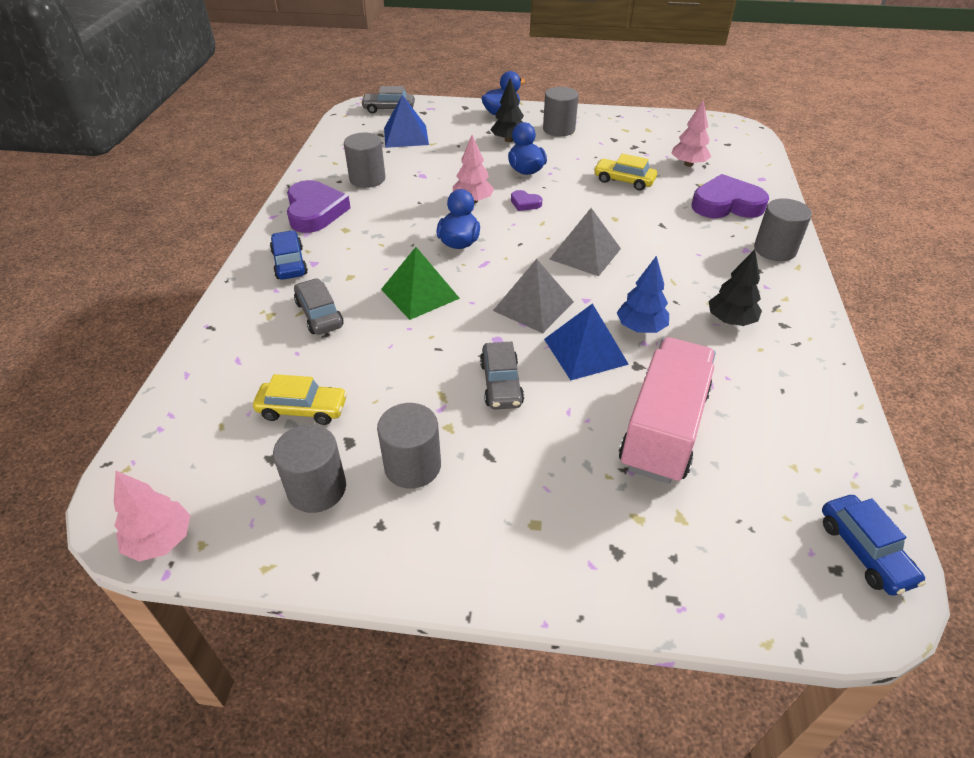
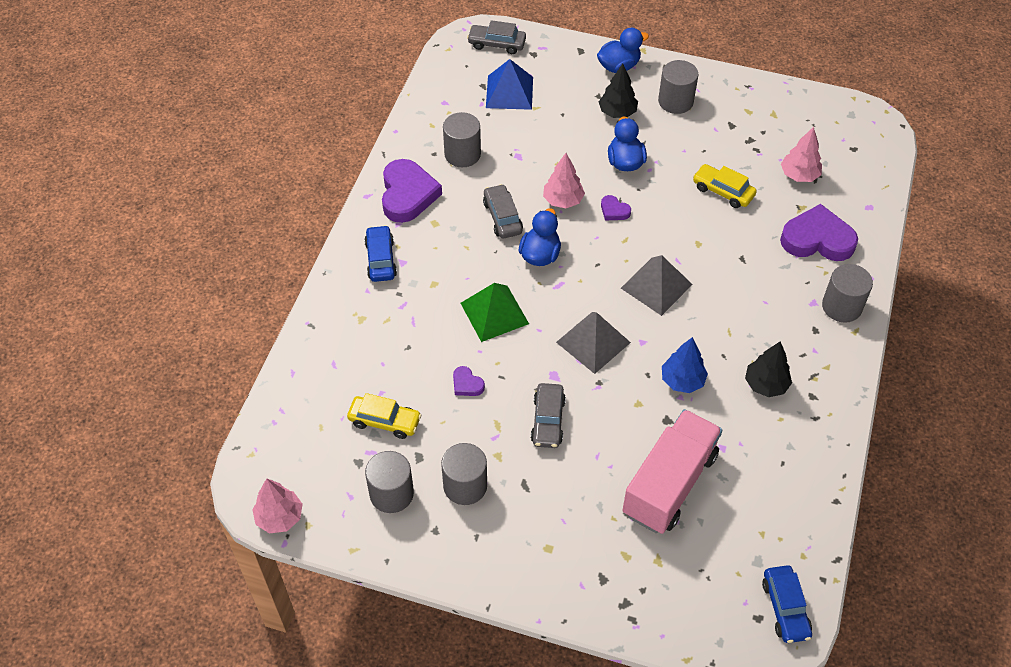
camera: 10 degrees right, 10 degrees up
grey car [294,278,344,335] -> grey car moved to [483,184,523,239]
blue pyramid [544,303,629,380] -> none
none -> purple heart [453,366,485,396]

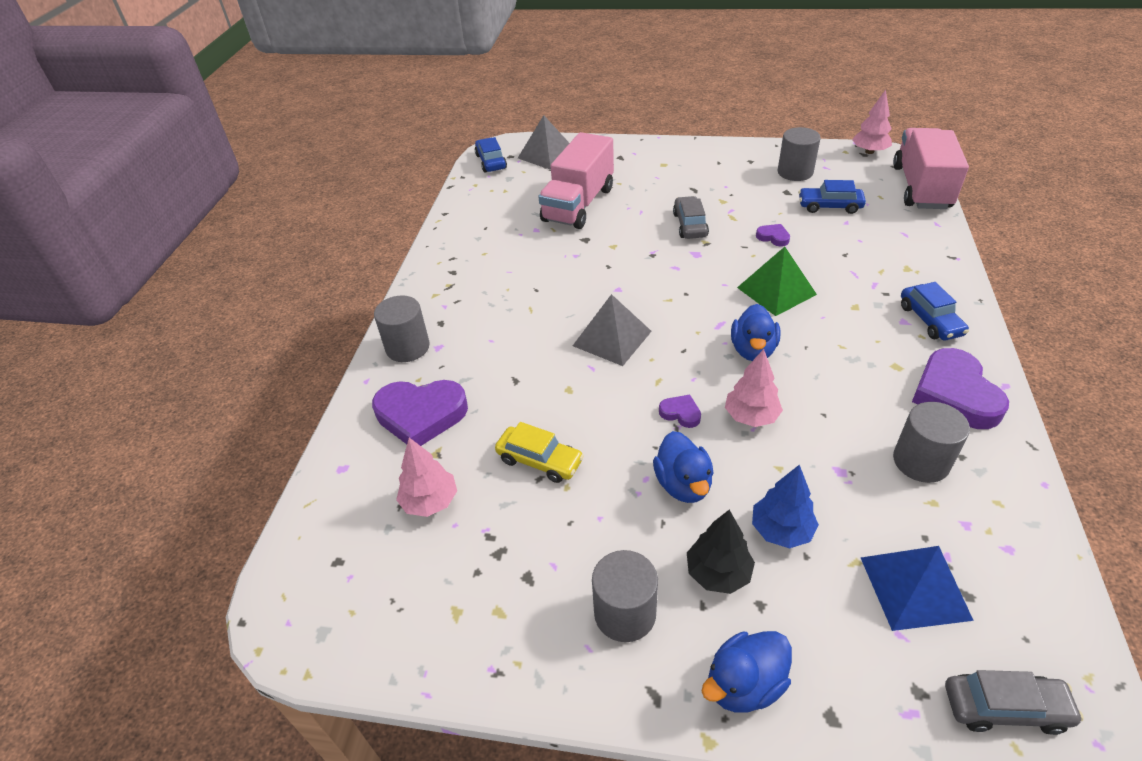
camera: 175 degrees right, 10 degrees down
yellow car [347,393,422,439] -> blue car [798,180,866,214]
grey cylinder [441,443,487,505] -> none
grey car [483,184,523,239] -> none
grey pyramid [556,312,631,374] -> grey pyramid moved to [518,115,569,170]
blue tree [662,337,708,393] -> blue tree moved to [752,464,819,549]
black tree [745,341,792,397] -> none
none -> pink truck [893,128,969,209]

